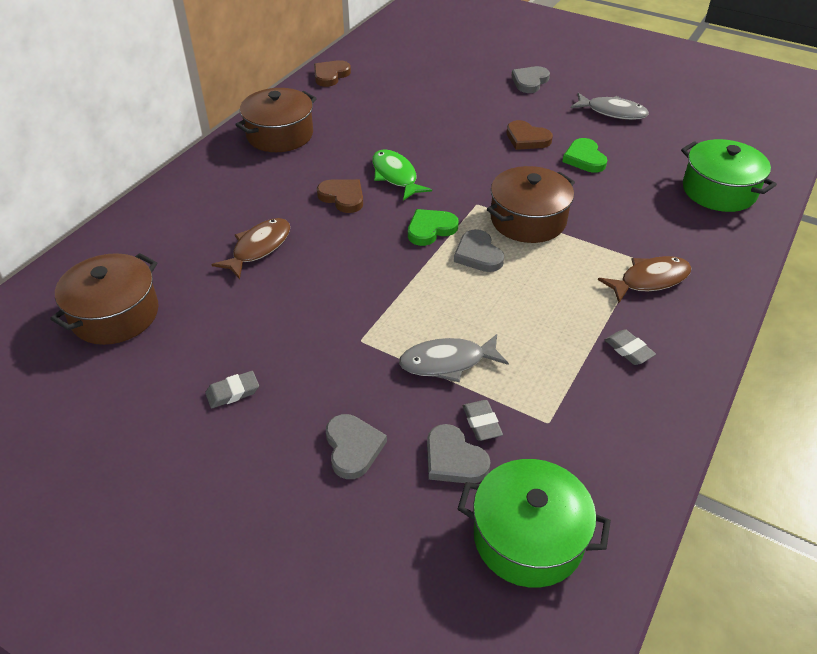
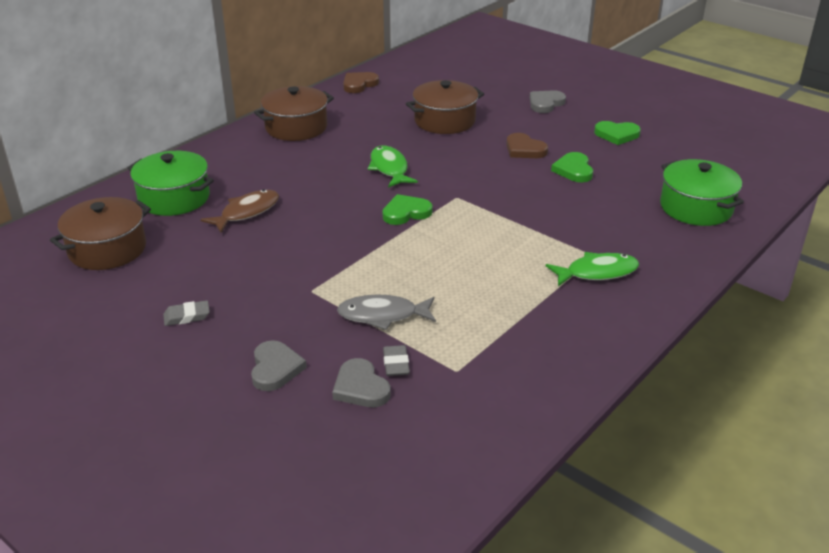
camera: 10 degrees right, 10 degrees down
brown heart [317,179,363,213] -> none
grey heart [454,229,504,272] -> none
green pot [458,459,611,588] -> green pot moved to [128,151,214,216]
brown pot [487,166,575,243] -> brown pot moved to [406,80,484,134]
grey fish [571,93,649,120] -> green heart [594,121,641,145]
brown fish [598,256,692,303] -> green fish [546,252,639,286]
grey eraser [605,329,656,365] -> none

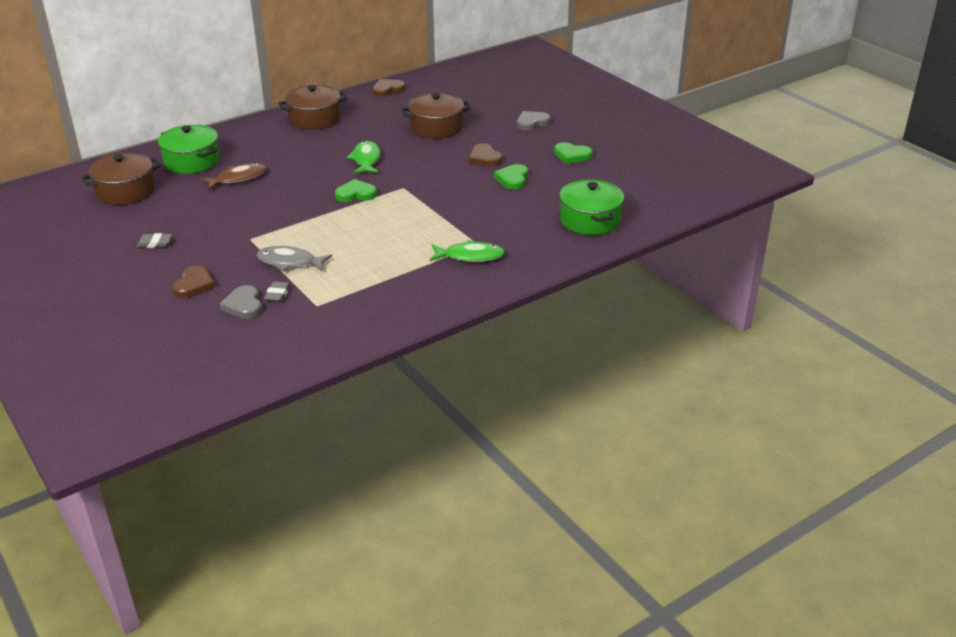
camera: 15 degrees right, 0 degrees up
grey heart [251,340,307,391] -> brown heart [172,266,215,298]

